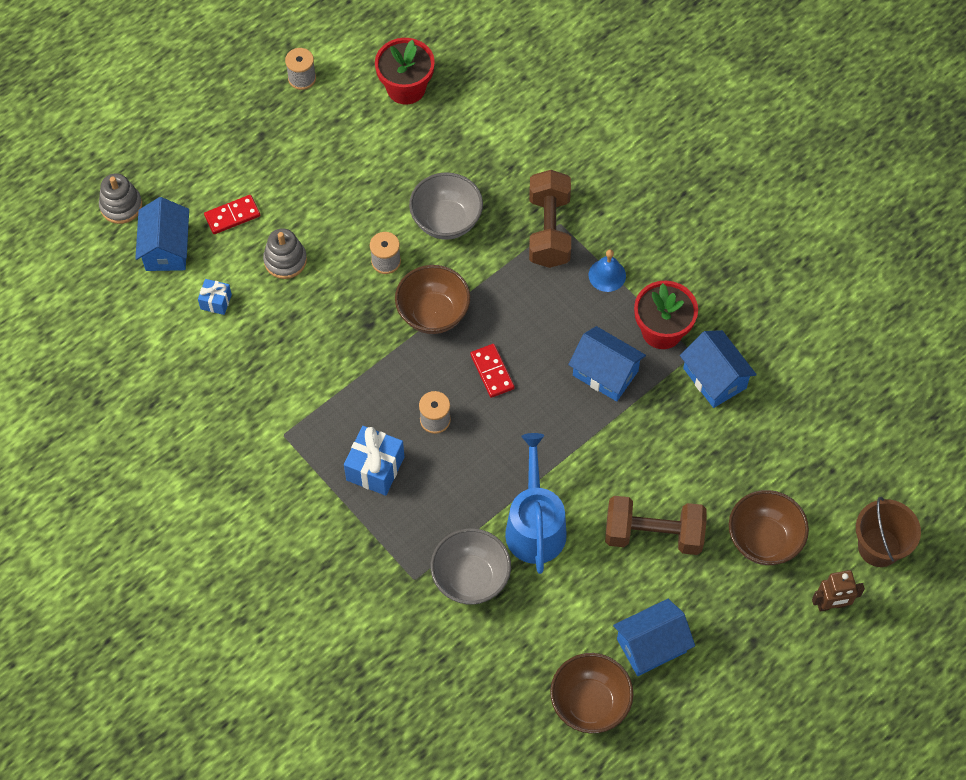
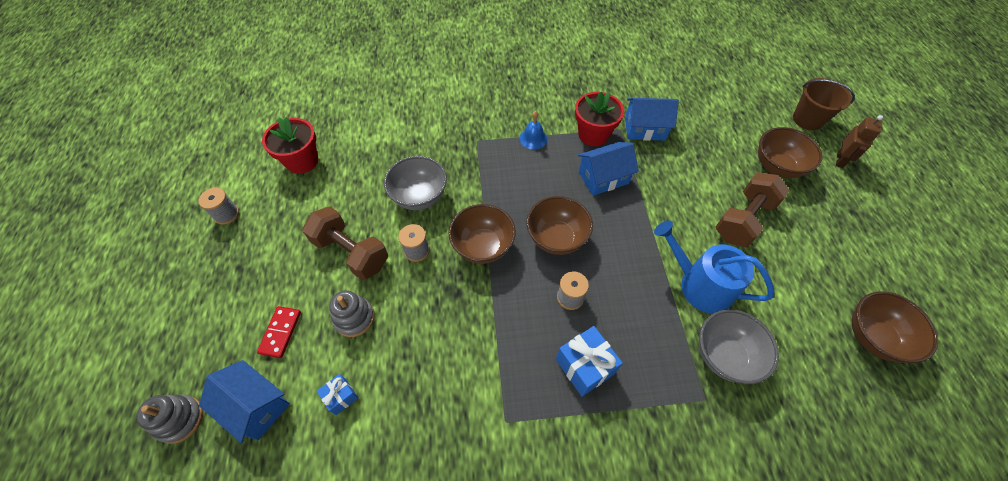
camera: 55 degrees left, 5 degrees down
red domino [470,344,515,398] -> brown bowl [527,196,593,255]
brown dumbbell [529,170,571,268] -> brown dumbbell moved to [302,206,388,280]
blue house [613,599,695,676] -> none

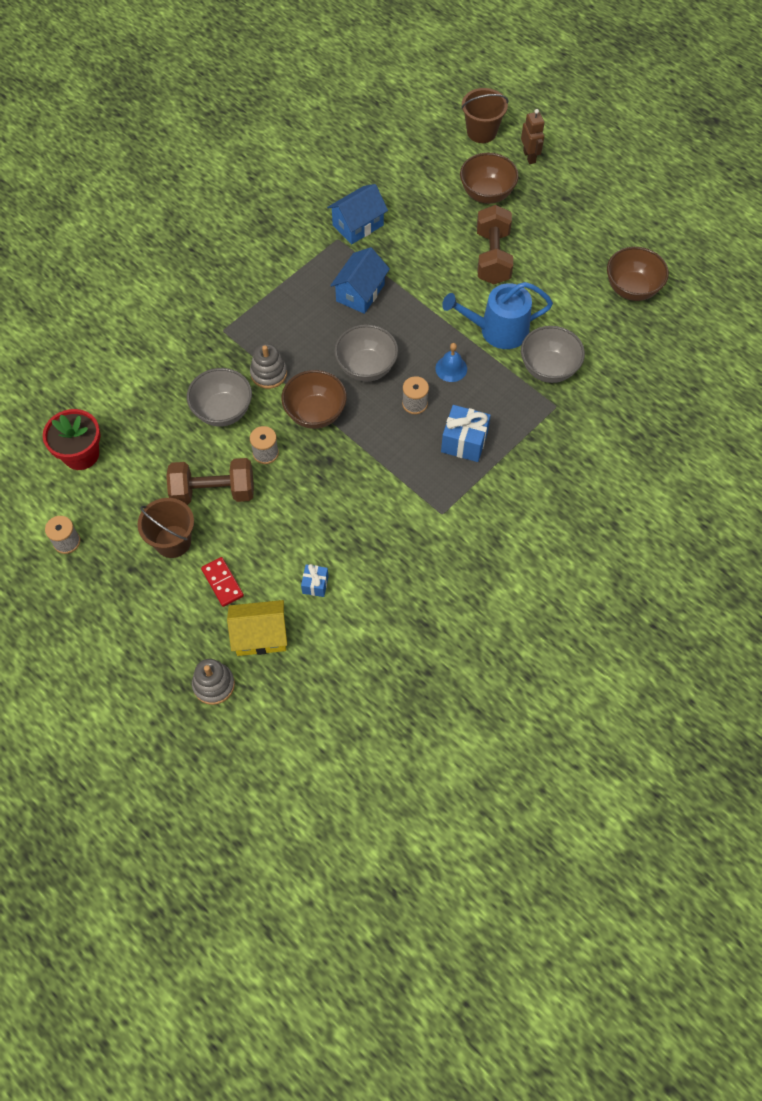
camera: 40 degrees left, 5 degrees up
blue house [199,360,290,443] -> yellow house [227,600,287,656]
grey stacking toy [329,290,375,337] -> grey stacking toy moved to [250,344,287,389]
blue bell [519,111,547,150] -> blue bell moved to [435,343,467,382]
brown bowl [527,196,593,255] -> grey bowl [334,325,398,382]
red flower pot [575,92,624,146] -> none
none -> brown bucket [138,498,194,558]

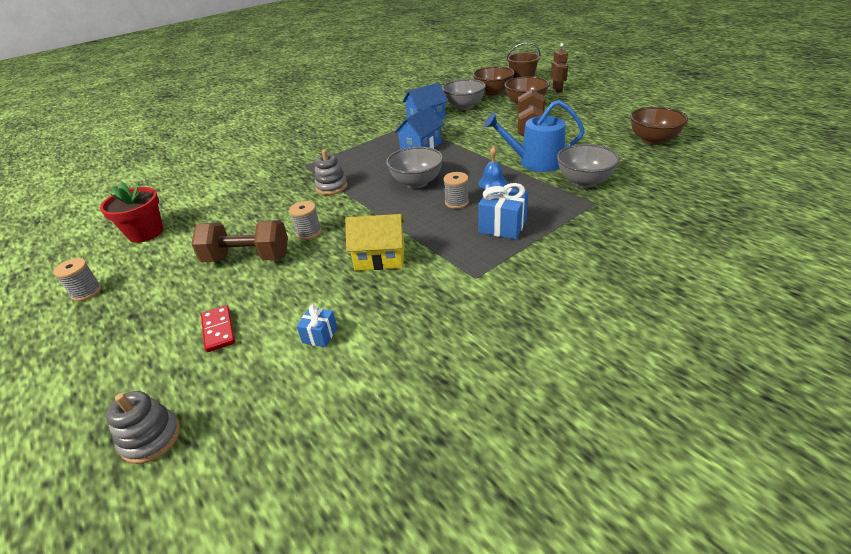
camera: 10 degrees right, 25 degrees down
brown bucket [138,498,194,558] -> none
grey bowl [187,368,252,427] -> grey bowl moved to [442,79,486,110]
yellow house [227,600,287,656] -> yellow house moved to [345,214,405,271]
brown bowl [281,370,347,429] -> brown bowl moved to [473,66,515,96]

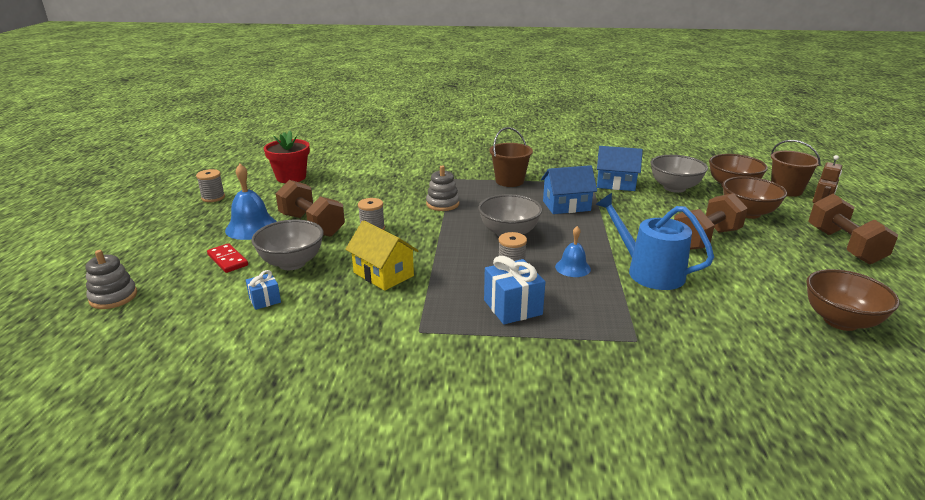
camera: 40 degrees right, 10 degrees down
red domino [201,305,235,352] -> red domino turned 60 degrees counterclockwise [207,243,248,273]
grey bowl [557,144,620,188] -> grey bowl moved to [252,220,323,270]
none -> blue bell [225,164,277,240]
none -> brown bucket [489,127,533,187]
none -> brown dumbbell [808,194,898,264]

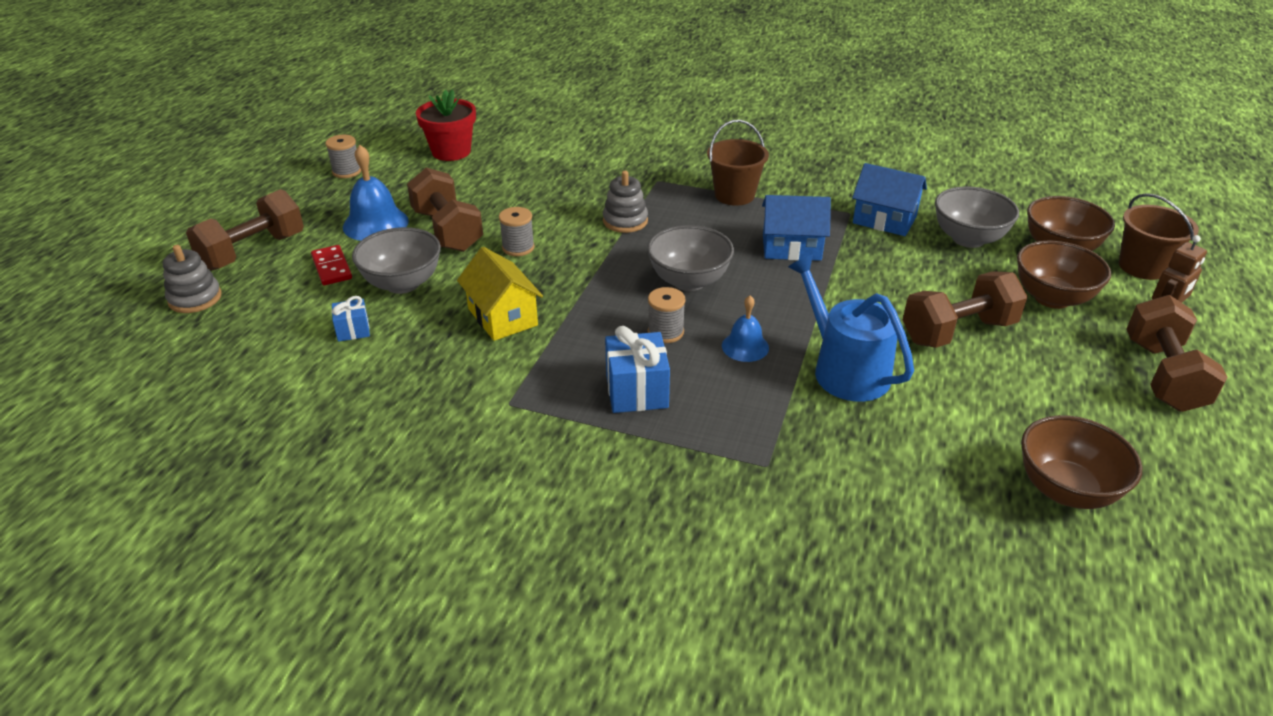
camera: 15 degrees right, 10 degrees up
none -> brown dumbbell [186,189,304,271]

